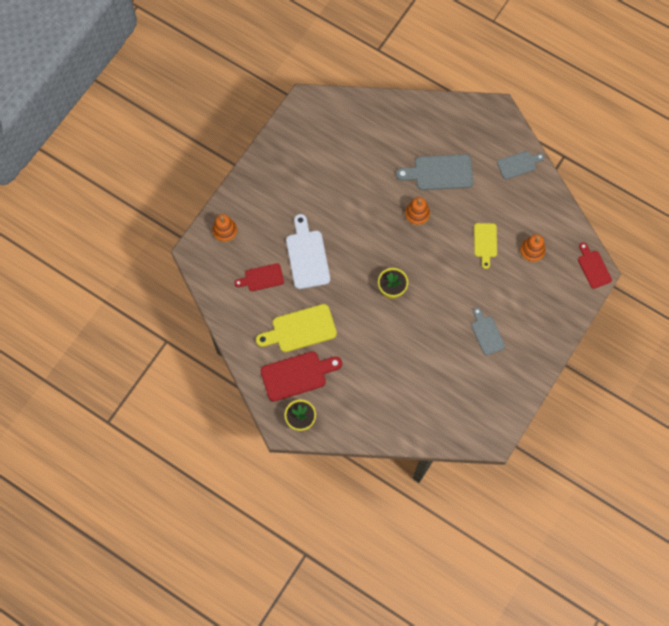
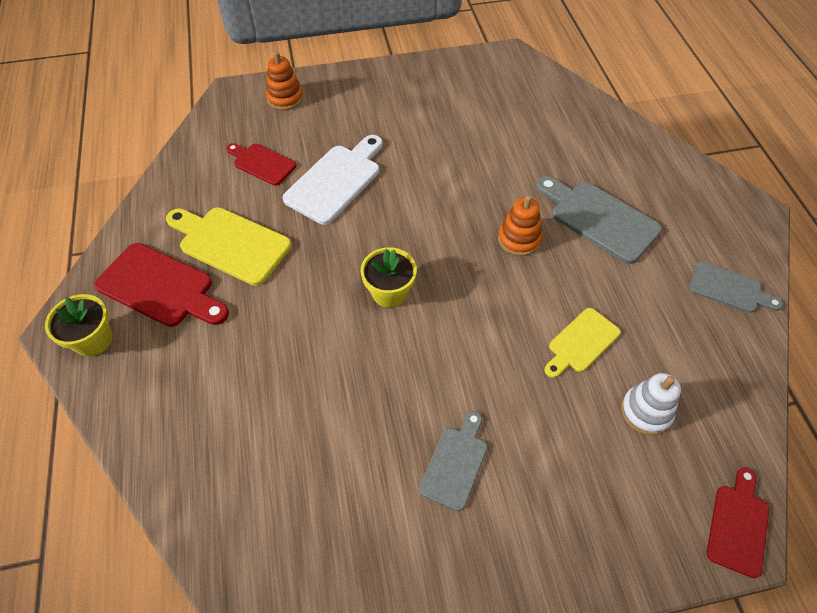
camera: 45 degrees right, 15 degrees down
orange stacking toy [520,234,546,263] -> white stacking toy [621,373,681,435]

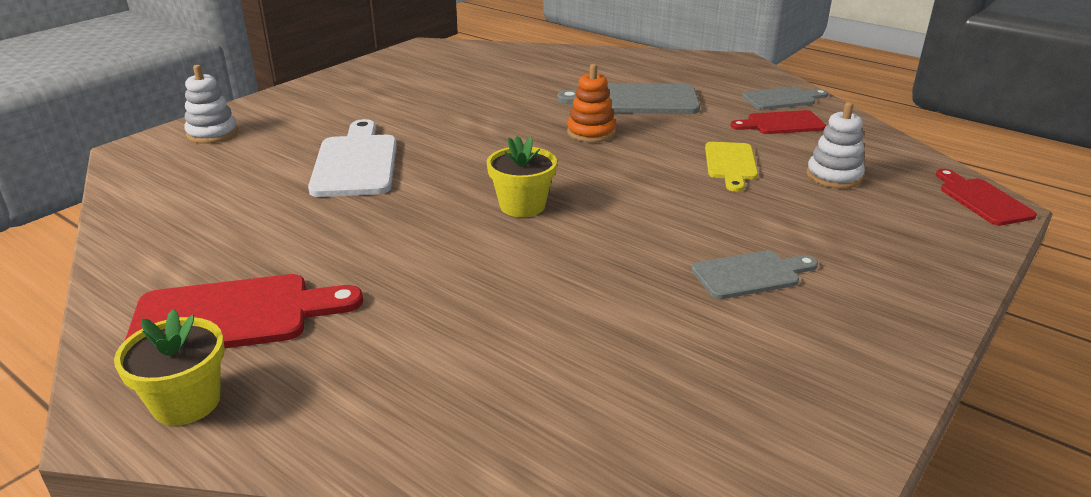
camera: 40 degrees left, 25 degrees down
yellow cutting board [166,207,292,286] -> none
red cutting board [226,143,297,186] -> red cutting board moved to [730,110,826,134]
orange stacking toy [266,51,303,110] -> white stacking toy [184,65,238,144]
grey cutting board [419,411,487,511] -> grey cutting board turned 90 degrees clockwise [692,251,818,299]

